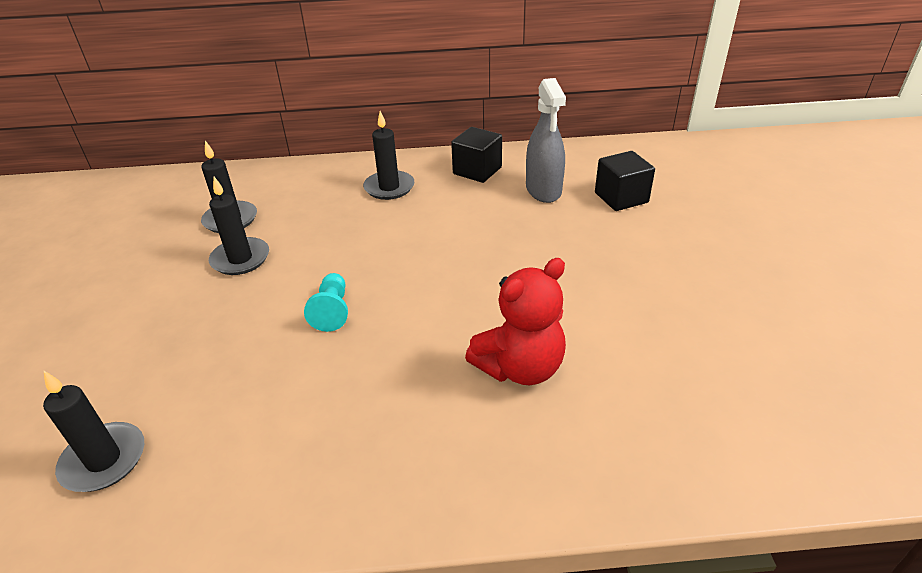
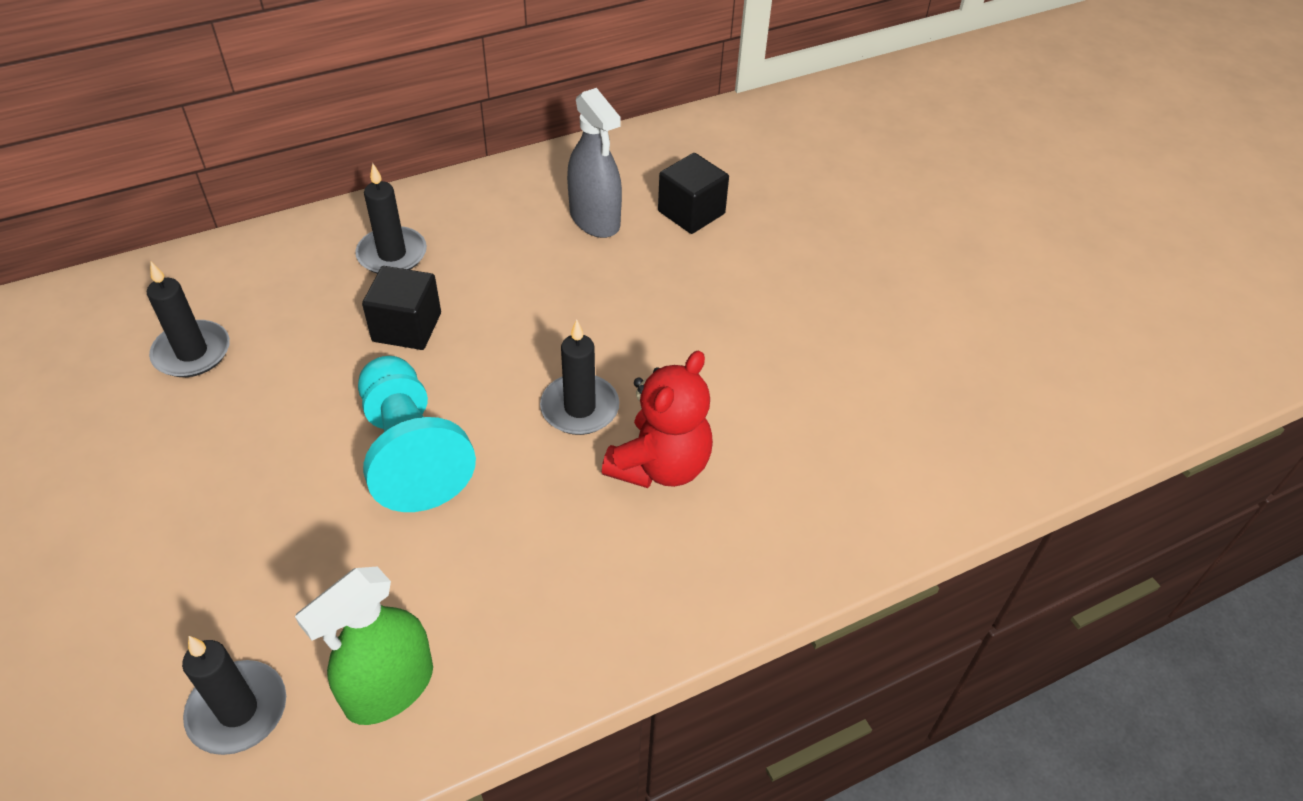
camera: 25 degrees left, 10 degrees up
black candle [209,177,269,275] -> black candle moved to [540,319,619,435]
turquoise pawn [304,273,348,332] -> turquoise pawn [358,356,476,512], size x2.00
black cube [451,127,502,183] -> black cube moved to [362,266,441,350]
none -> green spray bottle [295,567,433,725]

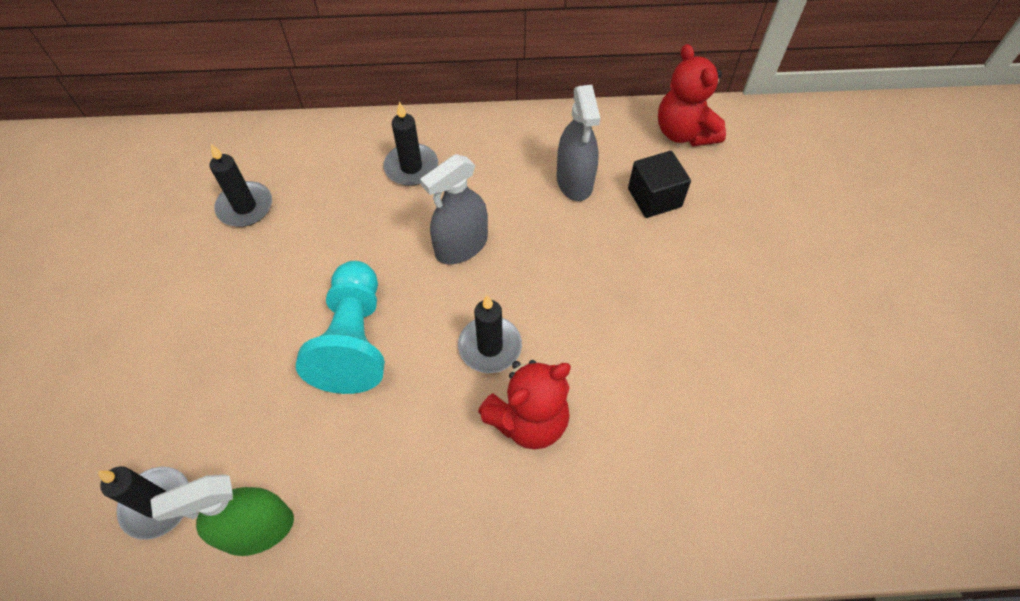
camera: 25 degrees right, 10 degrees up
black cube [362,266,441,350] -> none
none -> grey spray bottle [420,154,488,264]
none -> red teddy bear [658,44,726,147]

